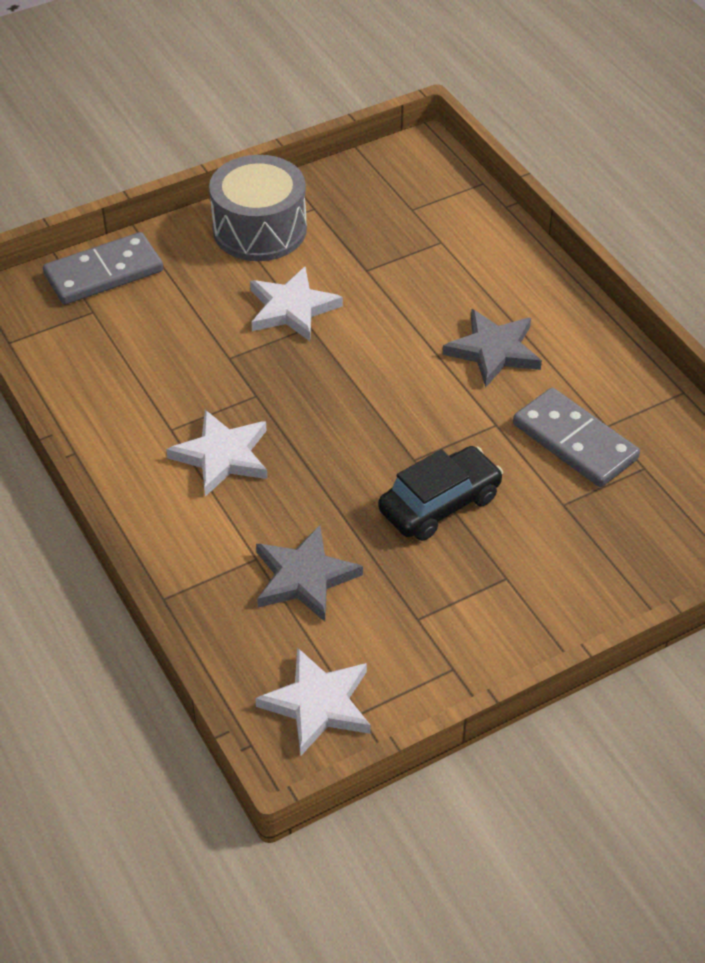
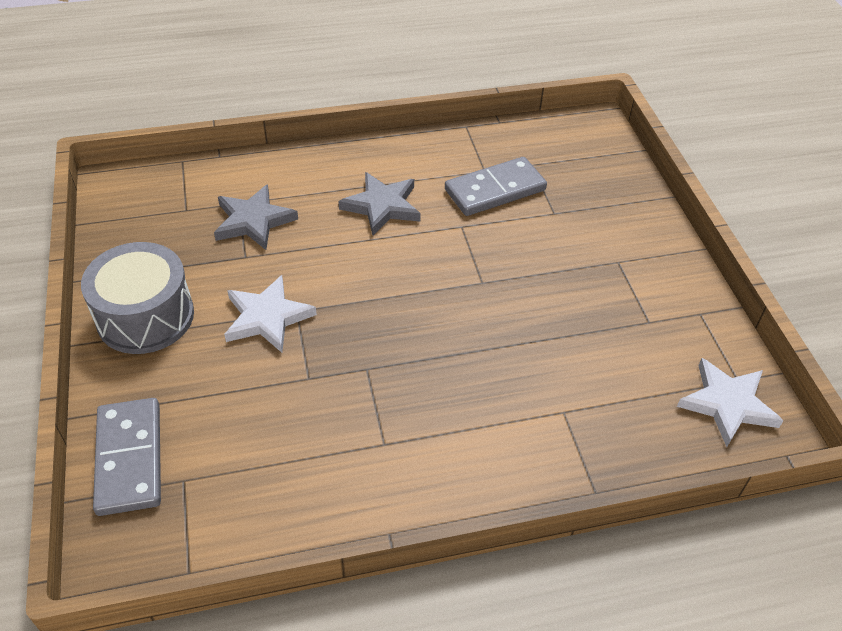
camera: 75 degrees left, 0 degrees up
white star [166,410,268,497] -> none
grey star [256,525,363,622] -> grey star moved to [214,184,298,250]
black car [378,446,503,541] -> none

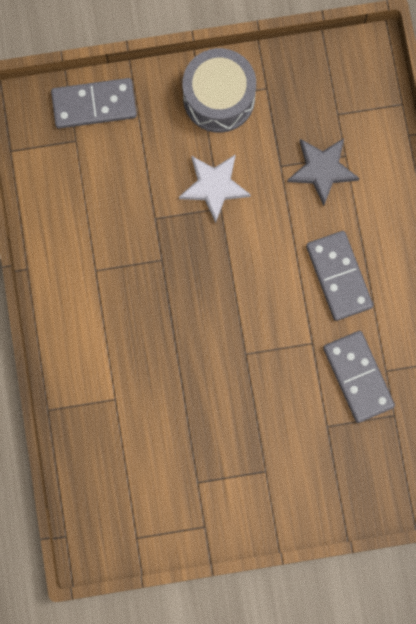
camera: 95 degrees right, 30 degrees up
grey star [339,172,421,235] -> grey domino [306,231,373,321]
white star [677,358,784,447] -> none

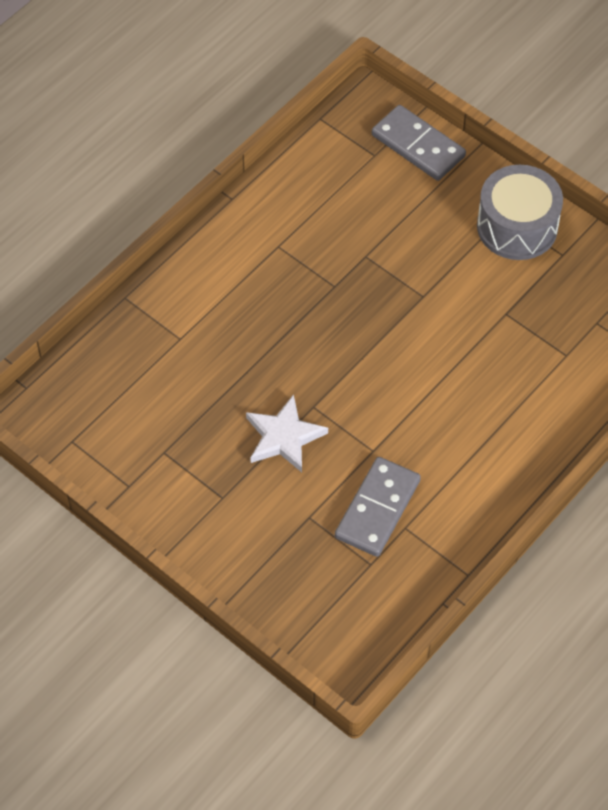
camera: 50 degrees right, 20 degrees down
white star [179,154,251,223] -> white star moved to [246,394,328,472]
grey star [287,138,359,206] -> none
grey domino [306,231,373,321] -> none

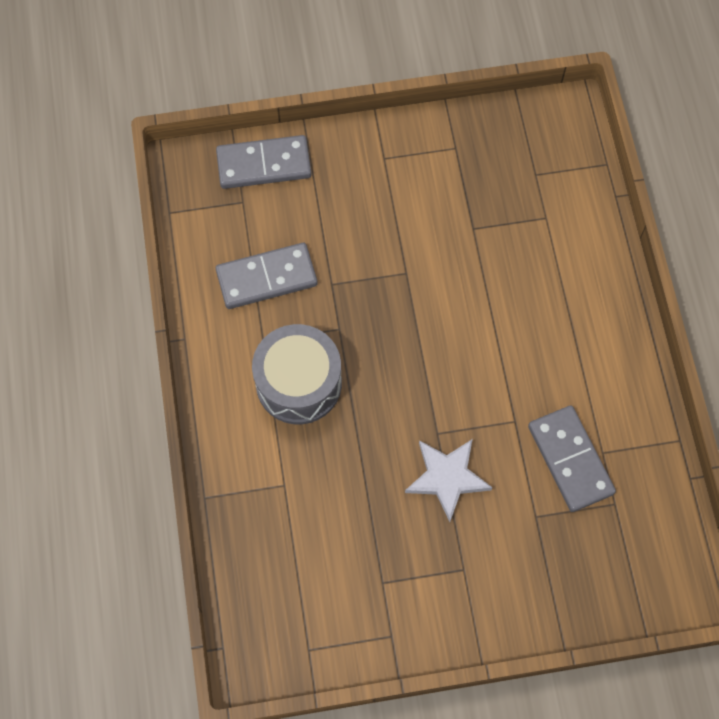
camera: 50 degrees left, 10 degrees up
grey drum [477,165,563,260] -> grey drum moved to [252,324,342,424]
none -> grey domino [215,243,317,309]

